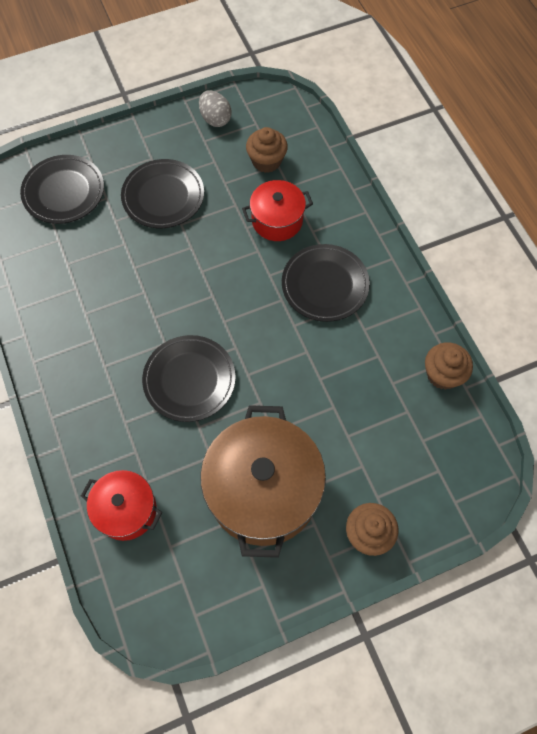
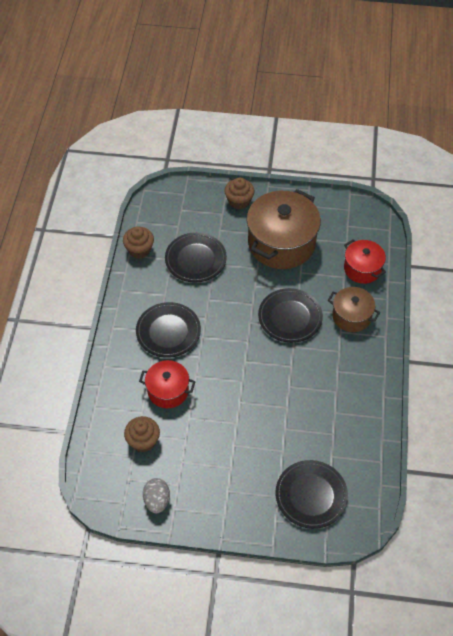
camera: 150 degrees left, 10 degrees down
black plate [121,159,204,228] -> black plate moved to [165,232,227,283]
none -> brown pot [328,287,380,332]

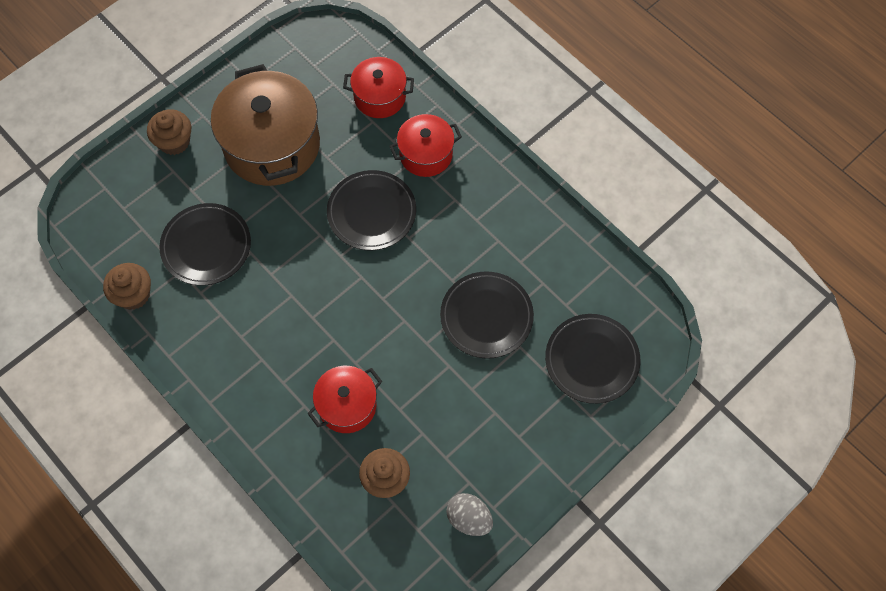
camera: 50 degrees left, 10 degrees up
black plate [136,302,201,358] -> black plate moved to [440,271,534,359]
brown pot [328,287,380,332] -> red pot [389,114,462,177]

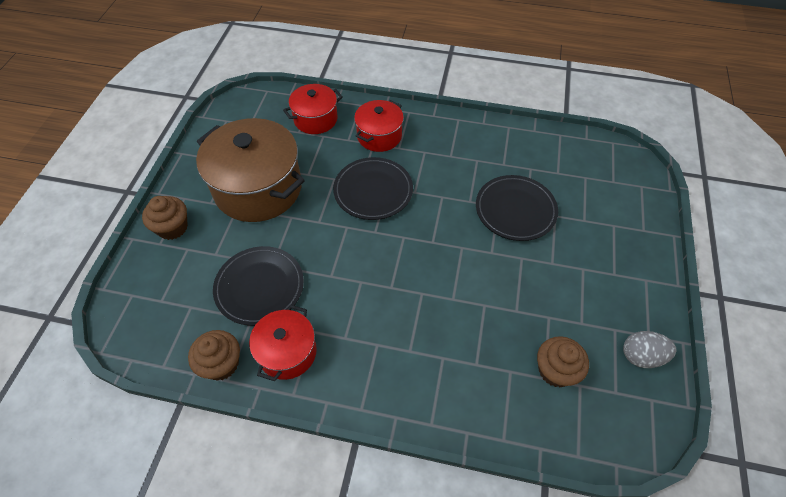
camera: 35 degrees left, 10 degrees down
red pot [307,366,382,433] -> red pot moved to [249,305,317,381]
black plate [545,314,640,404] -> none

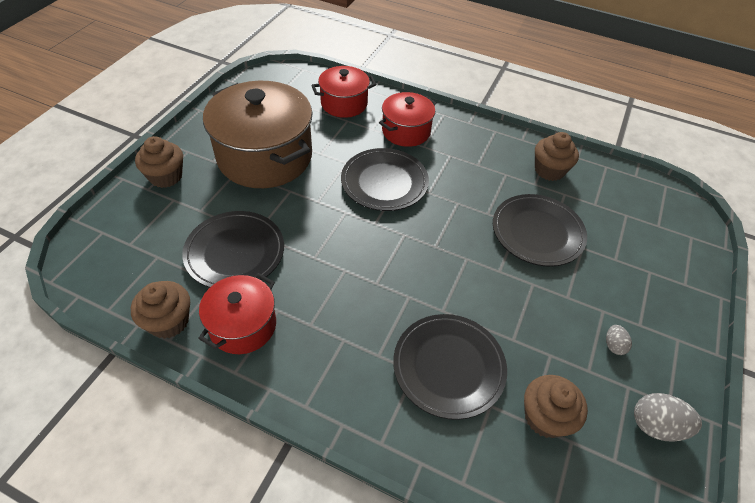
camera: 10 degrees right, 5 degrees down
none -> black plate [393,314,507,420]
none -> brown cupcake [535,132,579,181]
none -> grey egg [606,325,632,355]

